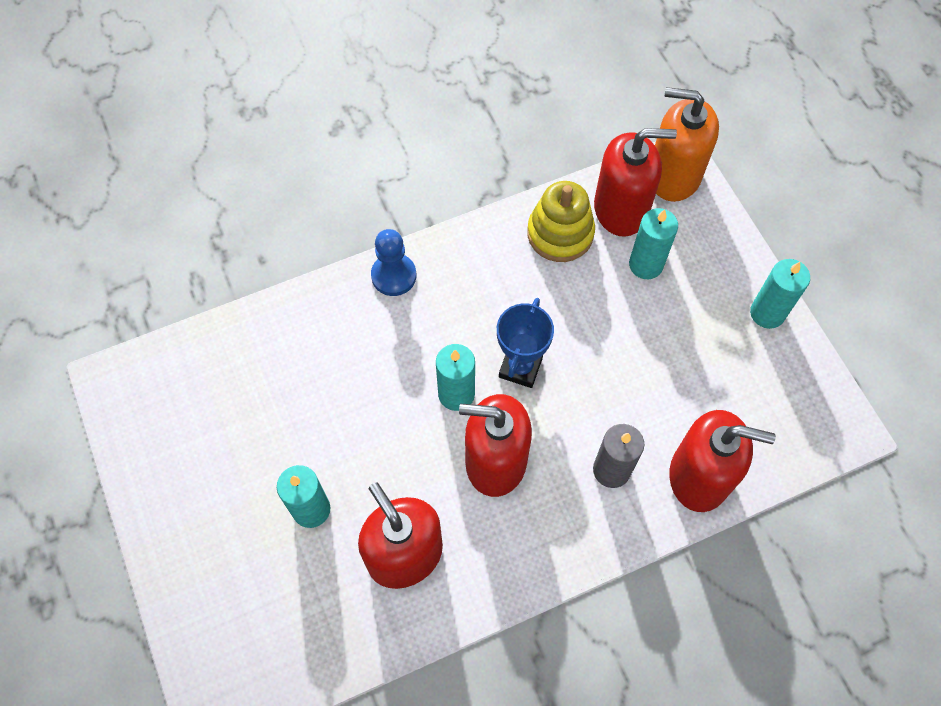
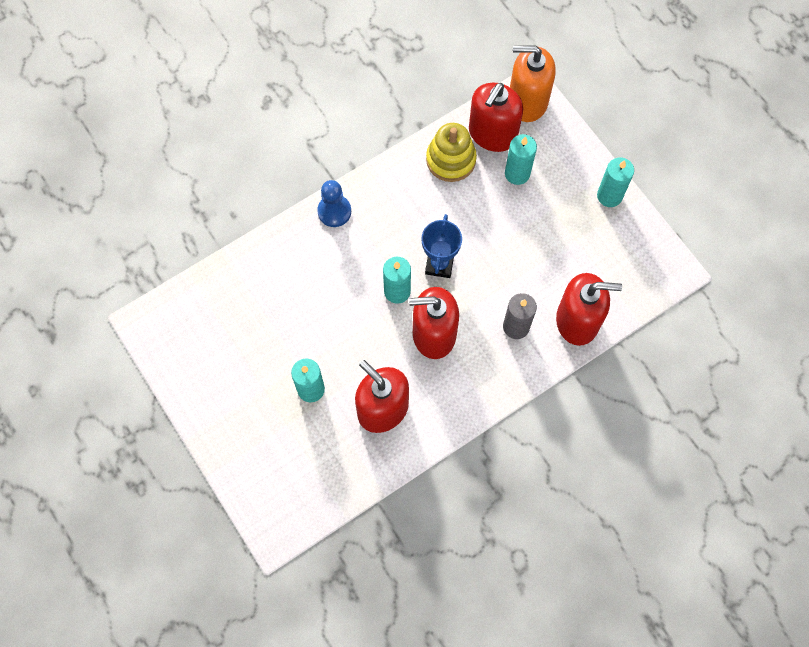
camera: 10 degrees left, 5 degrees up
red soap dispenser [594,128,677,237] -> red soap dispenser turned 135 degrees clockwise [469,83,523,152]

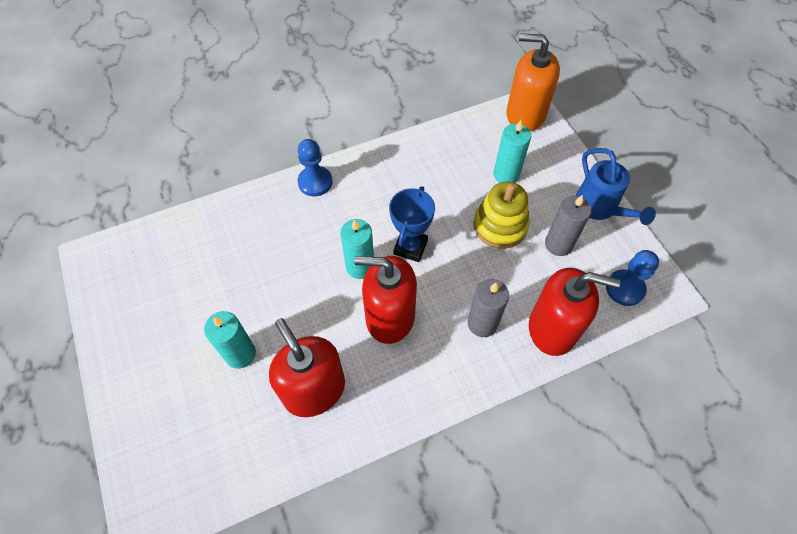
camera: 10 degrees right, 10 degrees down
yellow stacking toy [426,123,477,182] -> yellow stacking toy moved to [474,182,530,249]
red soap dispenser [469,83,523,152] -> none
turquoise candle [597,157,634,207] -> blue watering can [576,148,656,225]
none -> grey candle [545,195,592,256]
none -> blue pawn [606,250,659,306]

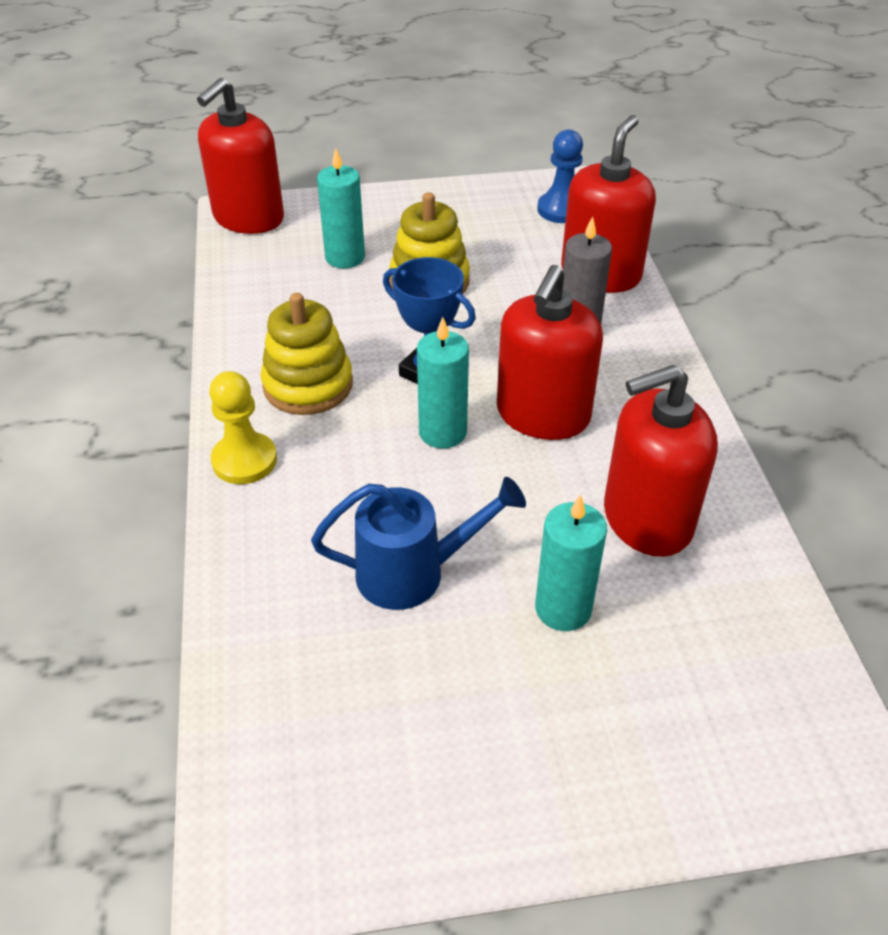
camera: 75 degrees left, 15 degrees down
blue pawn [298,139,332,196] -> yellow pawn [209,371,277,484]
orange soap dispenser [506,33,560,131] -> red soap dispenser [197,78,284,234]
grey candle [545,195,592,256] -> none
blue watering can [576,148,656,225] -> blue watering can moved to [311,477,526,610]
none -> yellow stacking toy [260,293,353,415]

